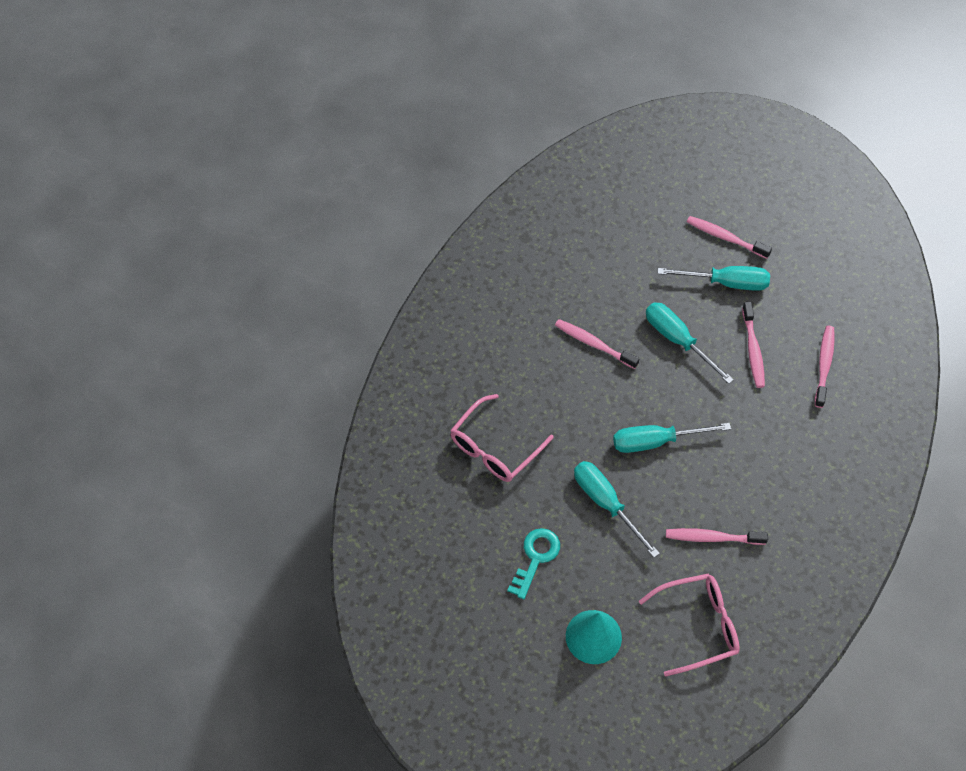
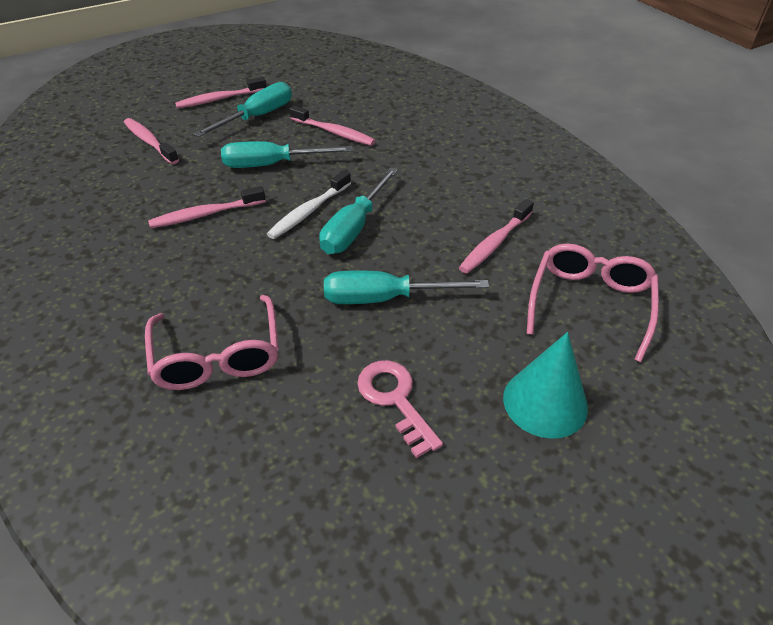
camera: 55 degrees left, 15 degrees down
turquoise key [507,528,560,599] -> pink key [357,360,443,458]
pink toothbrush [815,326,835,408] -> pink toothbrush moved to [124,118,179,164]
none -> white toothbrush [267,170,351,239]

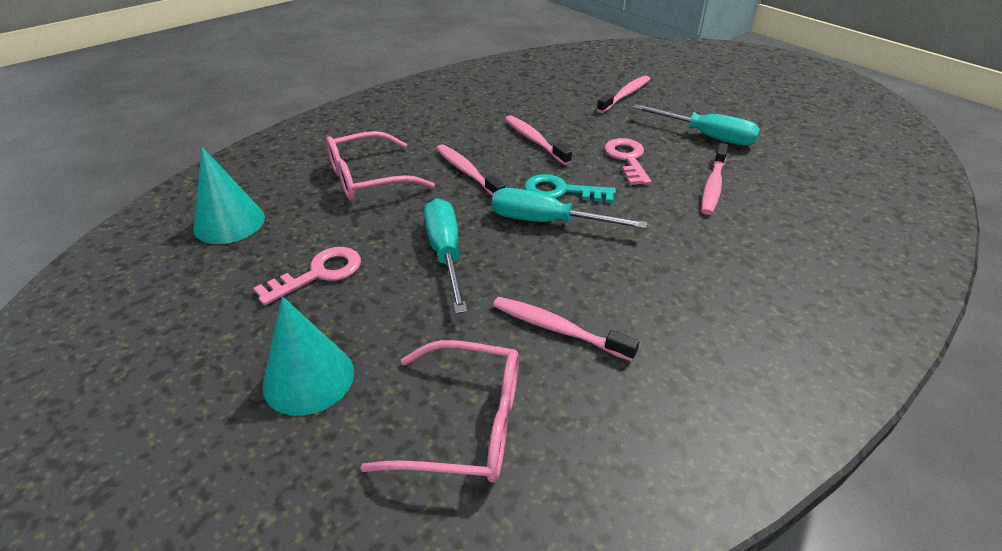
camera: 80 degrees right, 5 degrees down
pink toothbrush [175,77,267,109] -> pink toothbrush moved to [436,144,505,196]
turquoise screwdriver [221,141,353,168] -> pink key [605,138,651,185]
white toothbrush [267,170,351,239] -> turquoise key [524,174,616,203]
none -> turquoise cone [194,147,265,244]

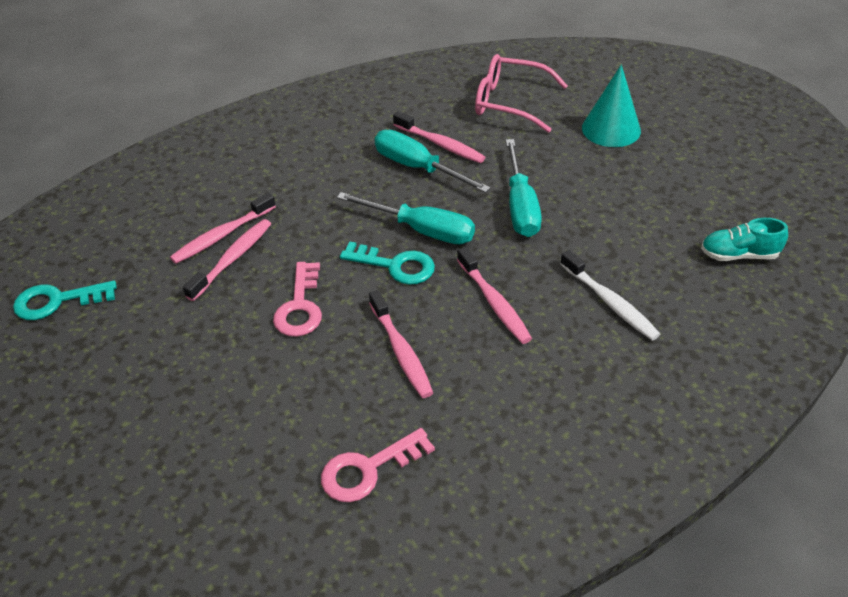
camera: 170 degrees left, 5 degrees up
turquoise cone [194,147,265,244] -> turquoise shoe [701,218,788,261]
pink key [253,247,361,305] -> pink key moved to [321,428,435,502]
pink glasses [326,131,435,201] -> white toothbrush [560,250,660,341]
pink toothbrush [597,76,650,113] -> pink toothbrush moved to [170,193,276,264]
turquoise screwdriver [633,104,760,146] -> turquoise screwdriver moved to [375,130,491,193]
none -> turquoise key [13,280,117,320]

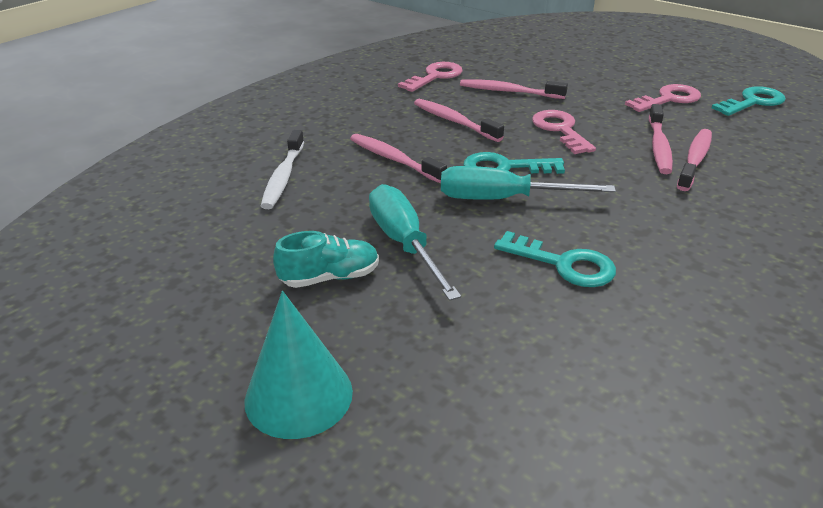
camera: 160 degrees right, 10 degrees down
turquoise screwdriver [375,130,491,193] -> turquoise key [494,231,616,287]
pink toothbrush [393,111,486,163] -> pink toothbrush moved to [460,79,568,99]
pink glasses [475,54,568,133] -> none
white toothbrush [560,250,660,341] -> white toothbrush turned 120 degrees counterclockwise [261,130,304,209]
turquoise shoe [701,218,788,261] -> turquoise shoe moved to [273,231,379,288]
none -> pink key [625,84,701,112]

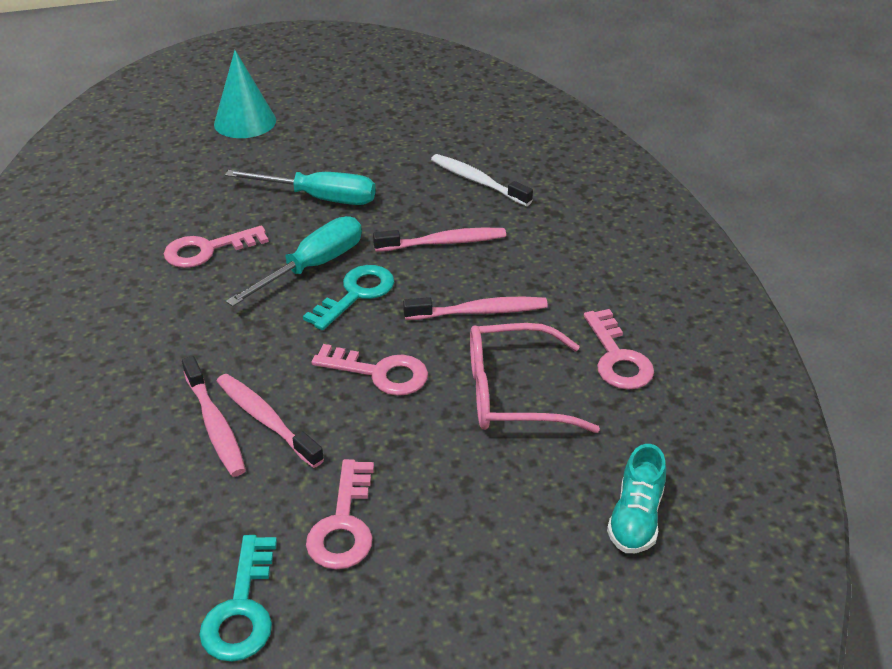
camera: 125 degrees right, 5 degrees up
turquoise shoe [273,231,379,288] -> turquoise shoe moved to [607,444,666,553]
pink toothbrush [460,79,568,99] -> pink glasses [470,323,600,433]
turquoise key [494,231,616,287] -> pink key [164,226,269,268]

